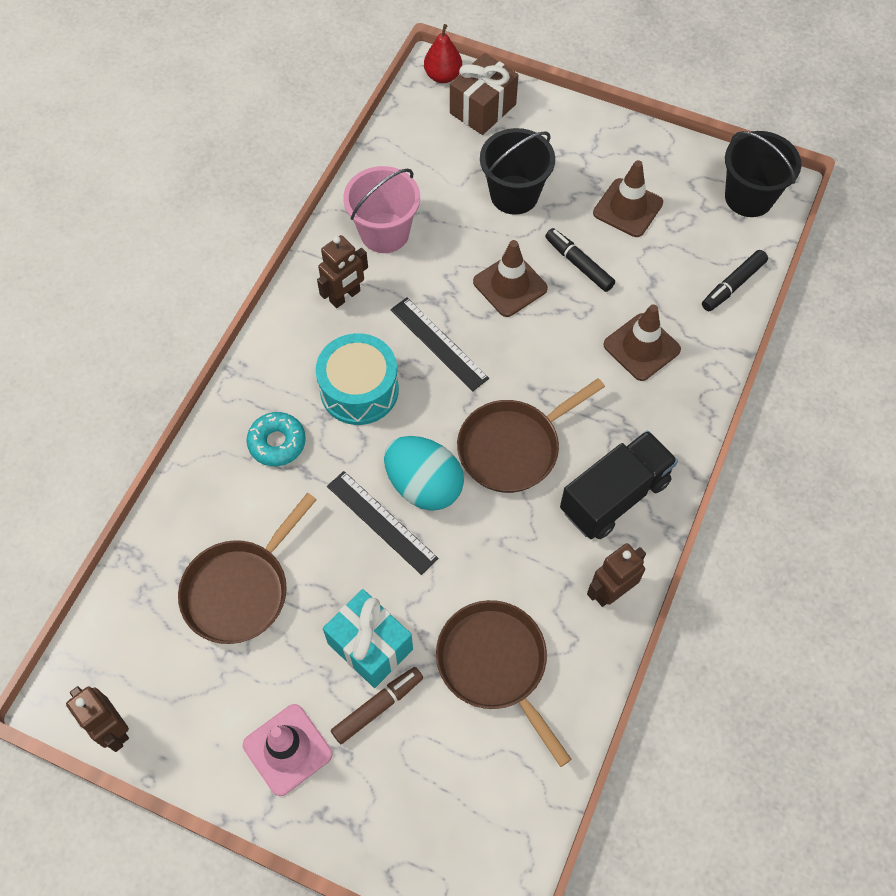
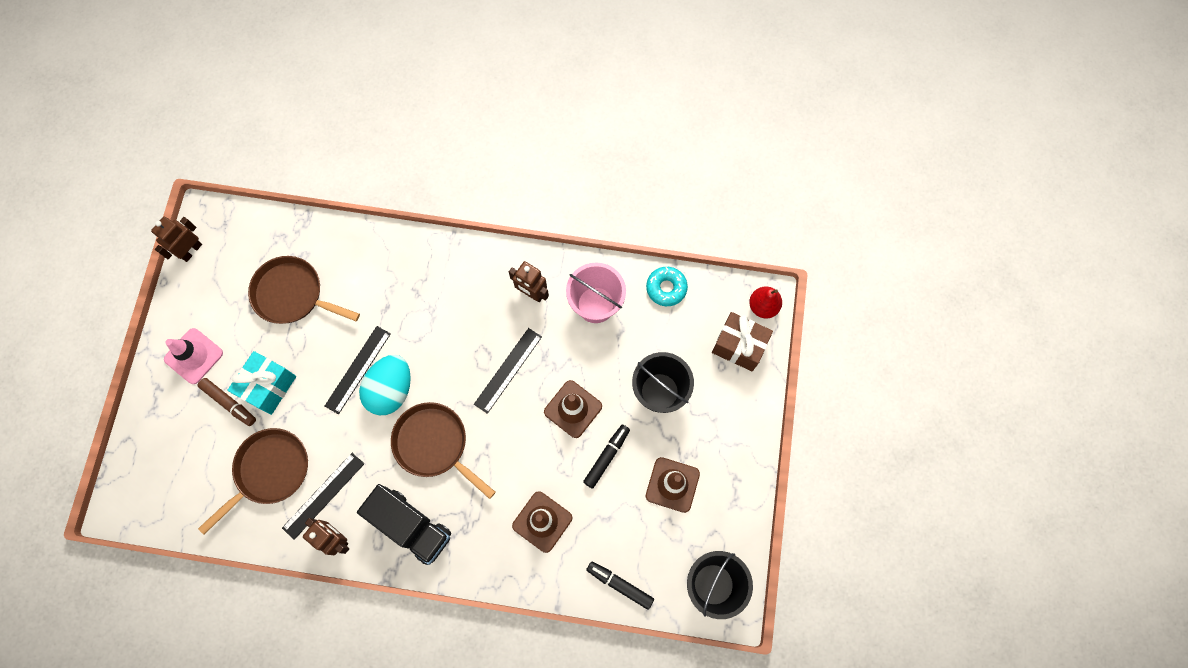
camera: 75 degrees right, 10 degrees up
turquoise donut [247,412,306,466] -> turquoise donut moved to [646,267,688,306]
turquoise drum [316,333,399,425] -> none
none -> black ruler [282,453,364,540]

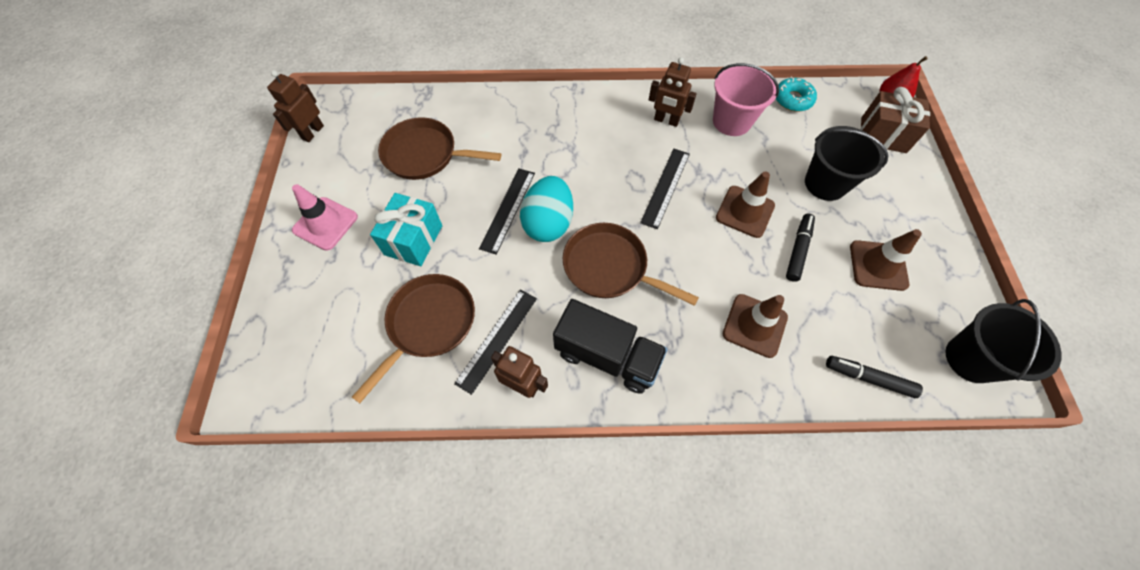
camera: 10 degrees left, 10 degrees down
brown marker [198,378,256,426] -> none

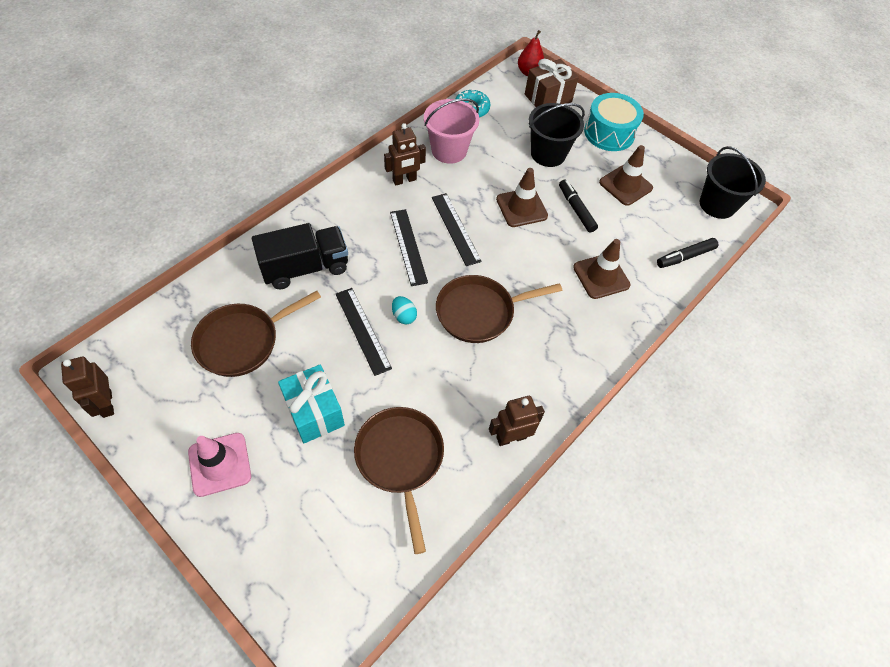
camera: 50 degrees left, 5 degrees down
black ruler [454,289,537,395] -> black ruler moved to [390,209,428,286]
turquoise egg [520,176,573,242] -> turquoise egg [392,296,417,324], size x0.46
black truck [553,299,667,394] -> black truck moved to [252,223,348,289]
none -> turquoise drum [584,93,644,151]

